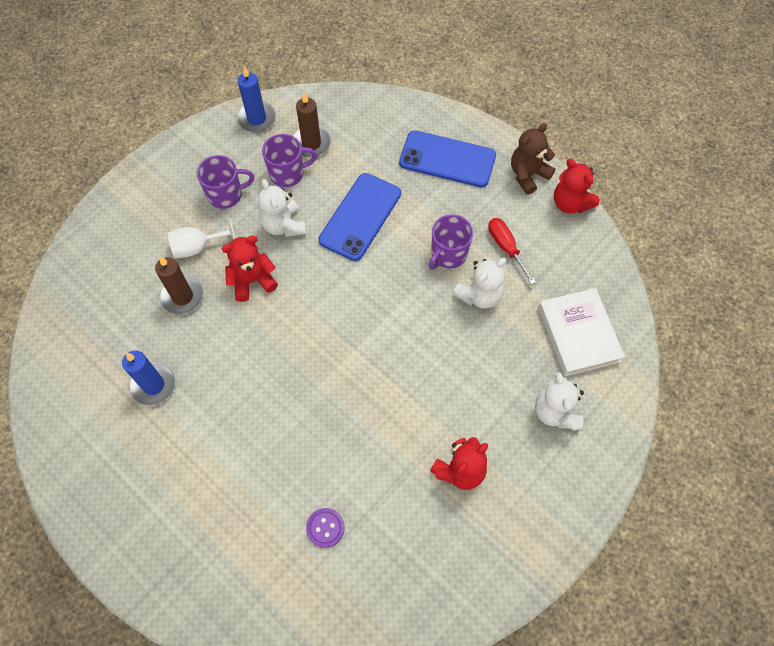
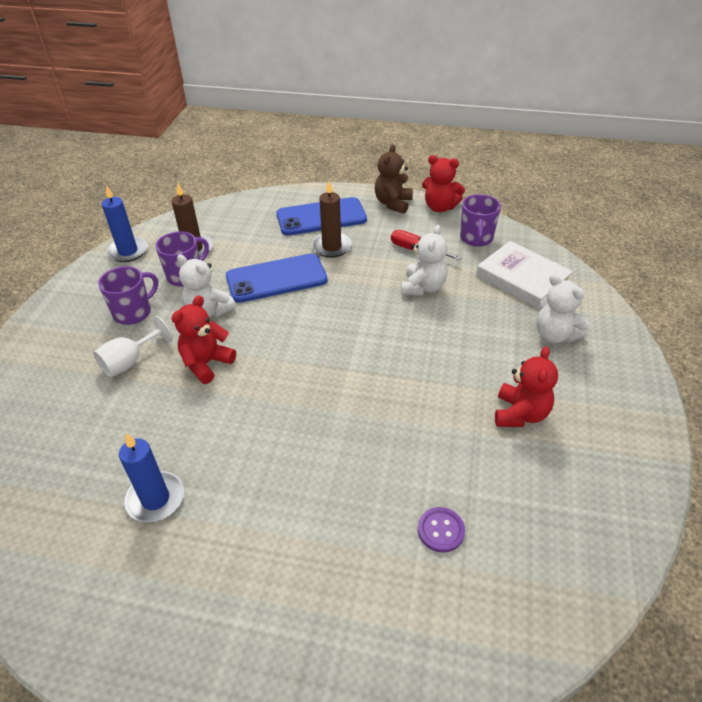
camera: 30 degrees left, 20 degrees down
brown candle [155,256,204,315] -> brown candle moved to [312,181,352,258]
blue phone [319,173,401,261] -> blue phone turned 75 degrees clockwise [226,253,328,303]
purple mug [428,214,473,270] -> purple mug moved to [460,194,501,247]

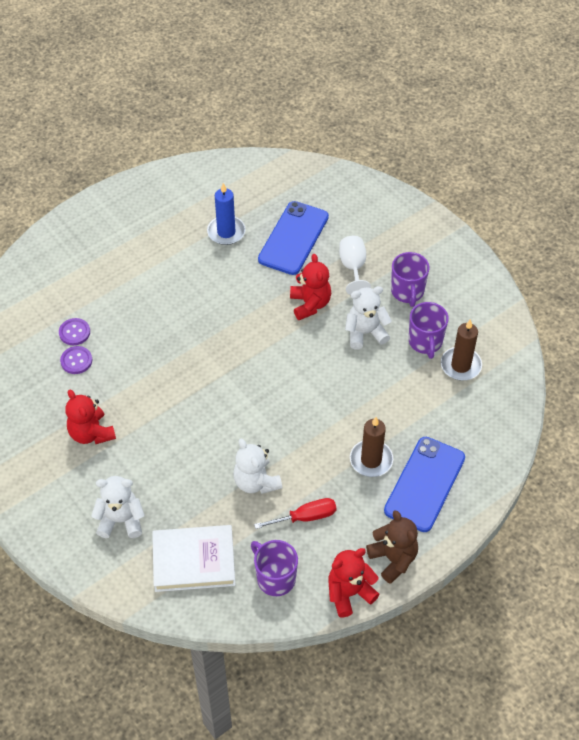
camera: 130 degrees right, 10 degrees up
blue candle [102,185,148,262] -> none
blue phone [226,253,328,303] -> blue phone moved to [258,201,329,275]
none -> purple button [60,346,92,374]

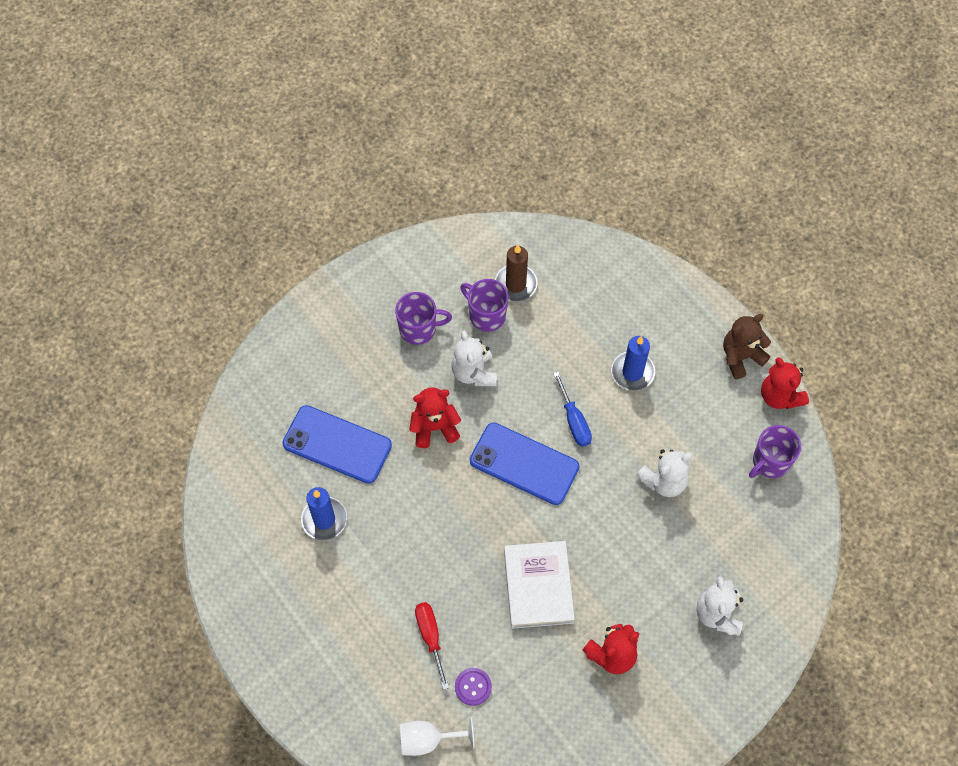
camera: 90 degrees left, 10 degrees up
purple button [60,346,92,374] -> none
white book [152,525,235,592] -> white book moved to [504,541,575,629]
red screwdriver [254,498,337,529] -> red screwdriver moved to [415,602,449,690]
white goblet [339,236,371,295] -> white goblet moved to [400,717,475,756]
brown candle [350,417,393,477] -> blue candle [611,336,655,391]
blue phone [384,437,465,532] -> blue phone moved to [470,423,580,505]
purple mug [409,302,449,359] -> purple mug turned 135 degrees counterclockwise [460,279,509,332]
none -> blue screwdriver [553,372,592,447]

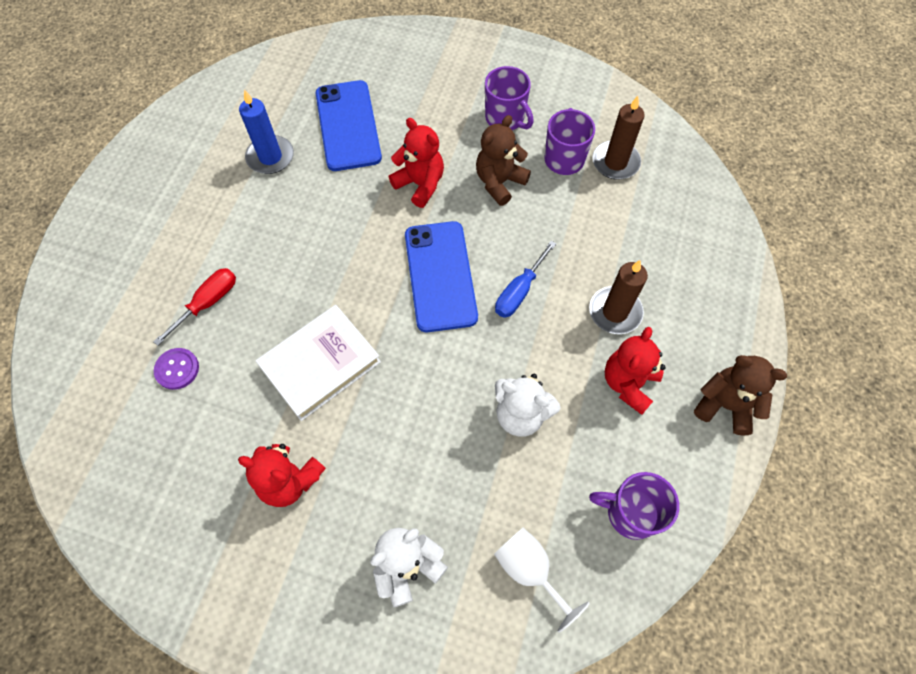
camera: 55 degrees right, 0 degrees up
white goblet [400,717,475,756] -> white goblet moved to [494,528,590,633]
white teddy bear [451,331,497,386] -> brown teddy bear [476,115,531,206]
blue candle [611,336,655,391] -> brown candle [589,260,648,334]
red teddy bear [761,357,809,409] -> red teddy bear moved to [605,327,666,415]

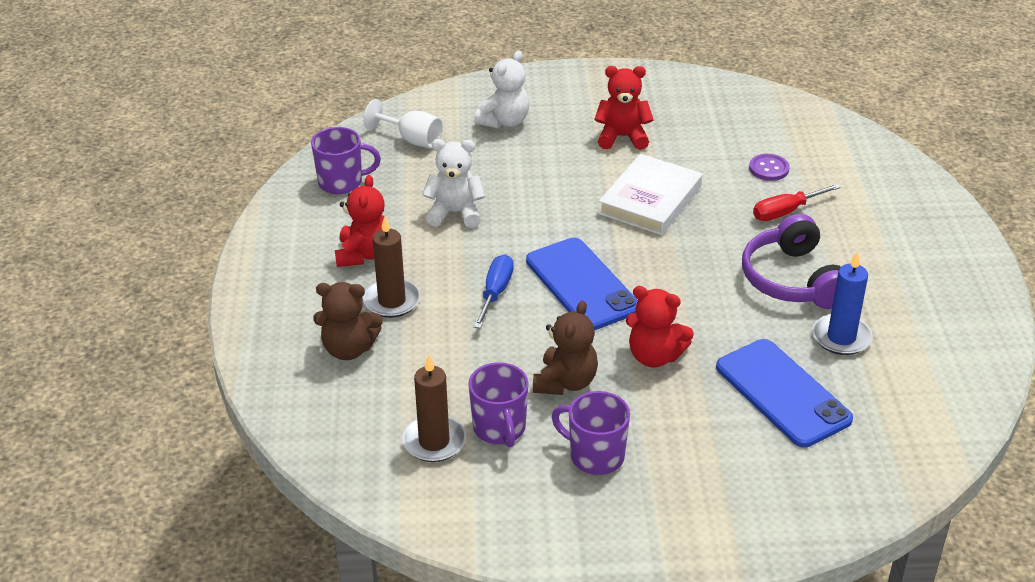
camera: 160 degrees right, 25 degrees down
red screwdriver [153,268,236,346] -> red screwdriver turned 45 degrees clockwise [753,184,841,221]
brown teddy bear [694,355,787,436] -> brown teddy bear moved to [313,282,383,360]
none -> purple headphones [742,214,841,309]

